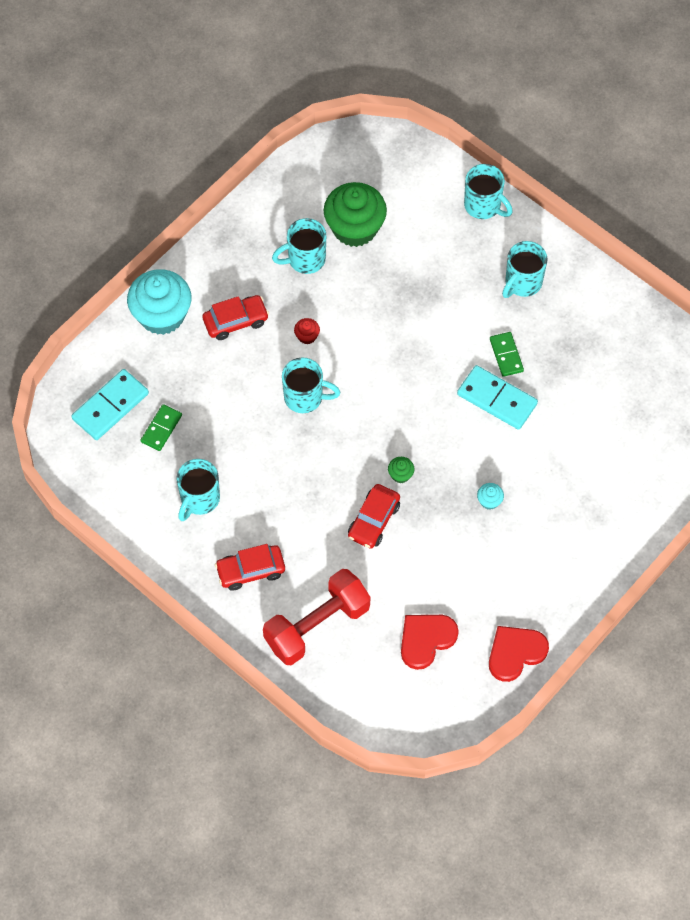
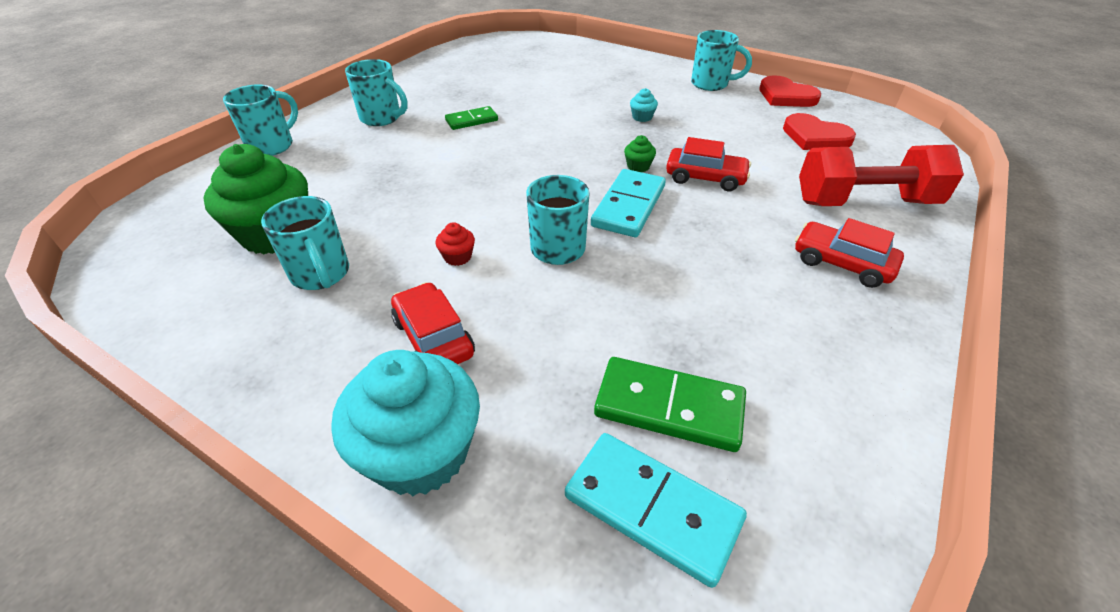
camera: 100 degrees left, 20 degrees down
green domino [140,404,182,451] -> green domino [594,357,746,452], size x1.61
turquoise mug [176,459,220,521] -> turquoise mug moved to [691,30,752,91]
red car [215,544,285,591] -> red car turned 150 degrees clockwise [795,218,904,288]
red dumbbell [263,569,370,665] -> red dumbbell turned 45 degrees counterclockwise [799,145,964,206]
turquoise domino [457,365,538,430] -> turquoise domino moved to [591,169,666,237]

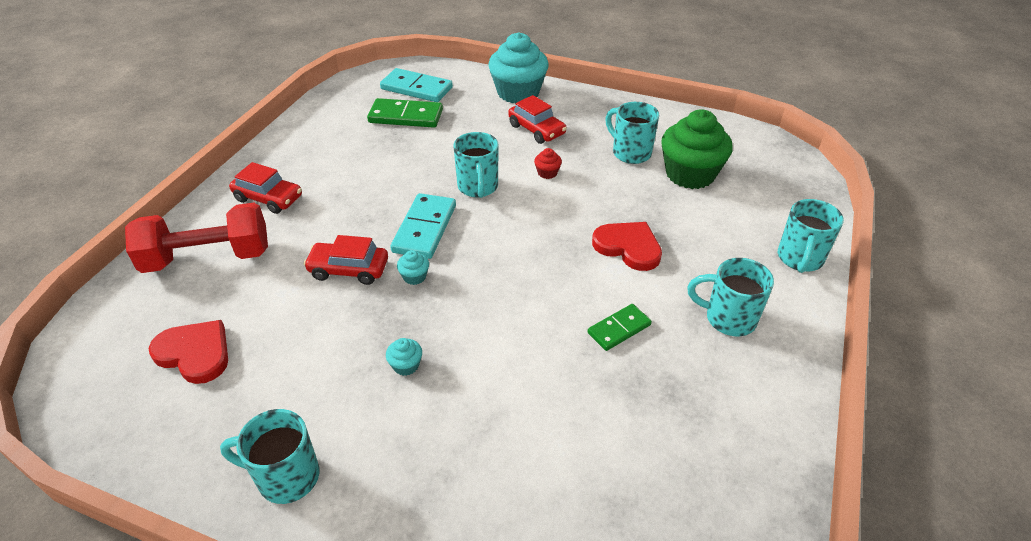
camera: 170 degrees right, 0 degrees up
green cupcake [624,135,656,172] -> turquoise cupcake [397,250,429,285]
red heart [759,75,821,107] -> red heart moved to [592,222,662,271]

